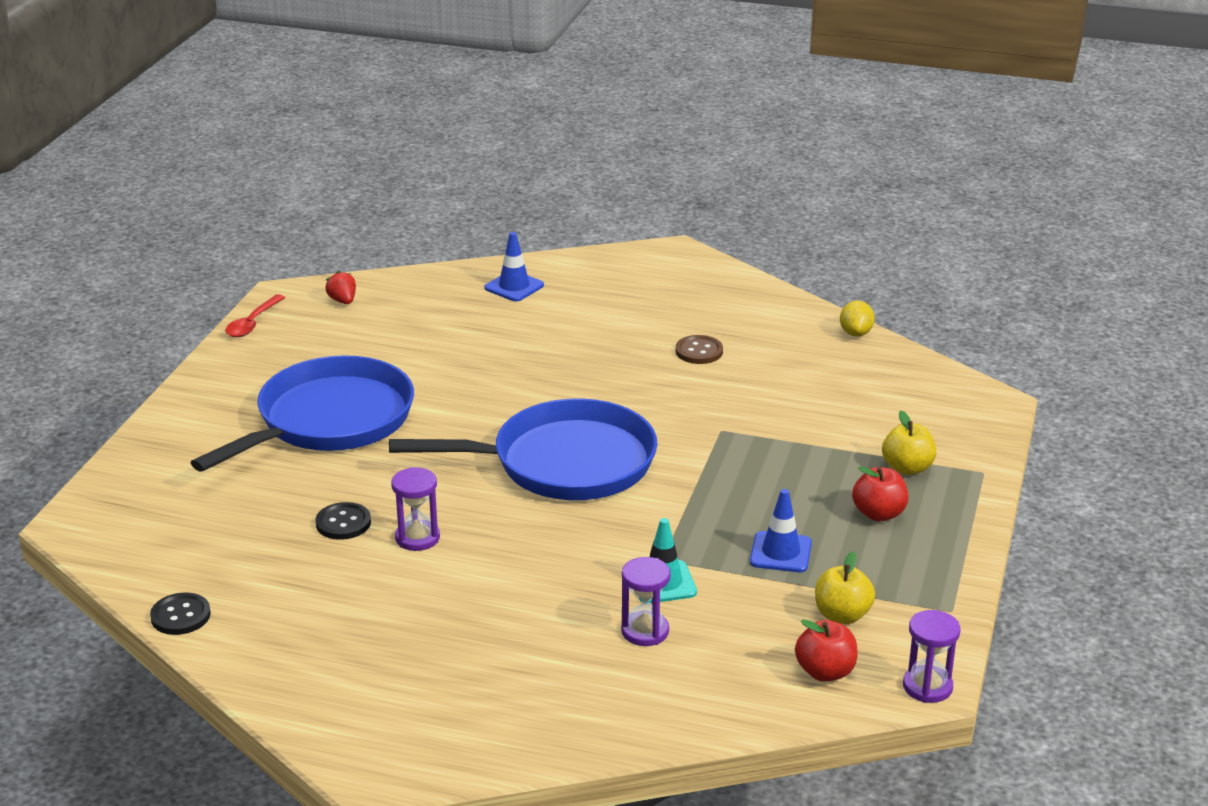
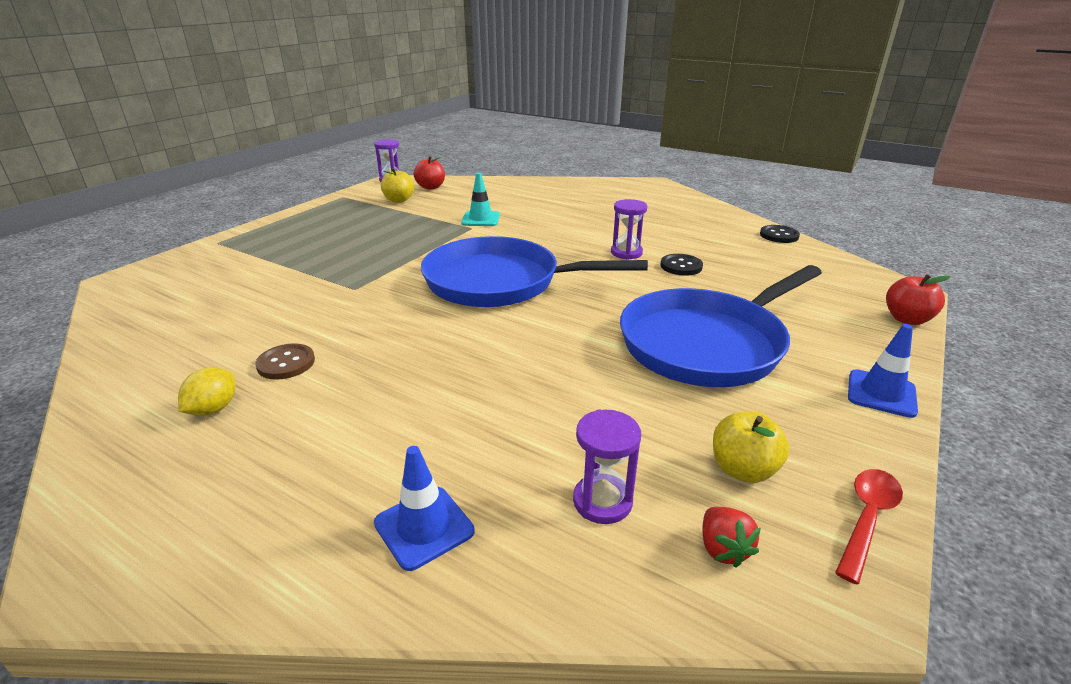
camera: 165 degrees left, 0 degrees up
purple hourglass [621,557,671,646] -> purple hourglass moved to [573,409,641,524]
blue traffic cone [750,489,812,572] -> blue traffic cone moved to [848,324,918,418]
yellow lemon [840,300,875,337] -> yellow lemon moved to [178,367,235,416]
red apple [852,467,908,521] -> red apple moved to [886,274,951,325]
yellow apple [882,411,936,475] -> yellow apple moved to [713,411,789,483]

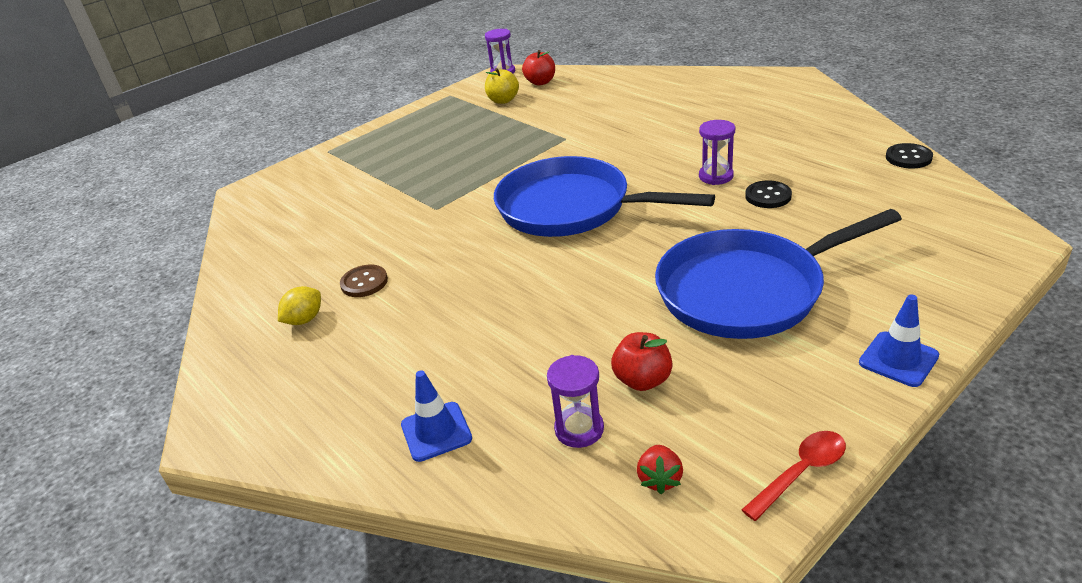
camera: 20 degrees right, 5 degrees up
turquoise traffic cone [461,173,500,226] -> none
yellow apple [713,411,789,483] -> none
red apple [886,274,951,325] -> red apple moved to [611,332,672,391]

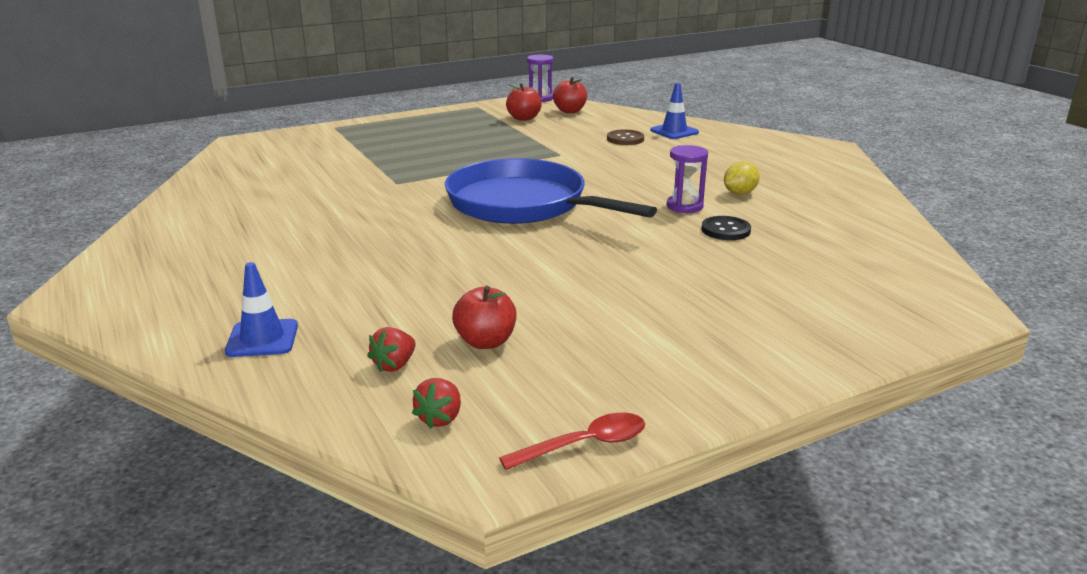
camera: 10 degrees right, 10 degrees down
yellow lemon [278,286,321,325] -> yellow lemon moved to [724,162,760,195]
brown button [340,265,388,297] -> brown button moved to [607,129,644,145]
yellow apple [485,68,519,104] -> red apple [506,83,542,121]
purple hourglass [547,355,604,448] -> red strawberry [367,327,416,372]
blue pan [655,209,902,339] -> none
blue traffic cone [859,294,939,387] -> blue traffic cone moved to [650,83,699,139]
black button [886,143,933,168] -> none

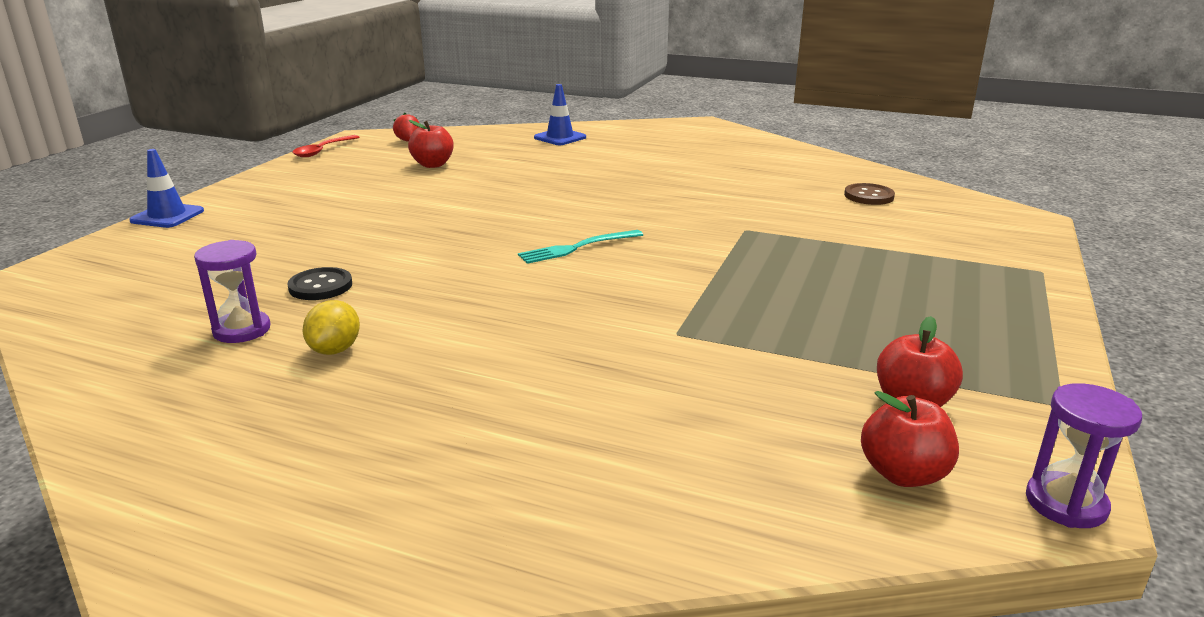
camera: 140 degrees right, 0 degrees up
red strawberry [367,327,416,372] -> none
blue pan [445,158,657,224] -> turquoise fork [518,230,643,264]
brown button [607,129,644,145] -> brown button moved to [844,183,895,205]
blue traffic cone [650,83,699,139] -> blue traffic cone moved to [129,149,204,228]
purple hourglass [667,145,708,213] -> purple hourglass moved to [194,240,271,343]

